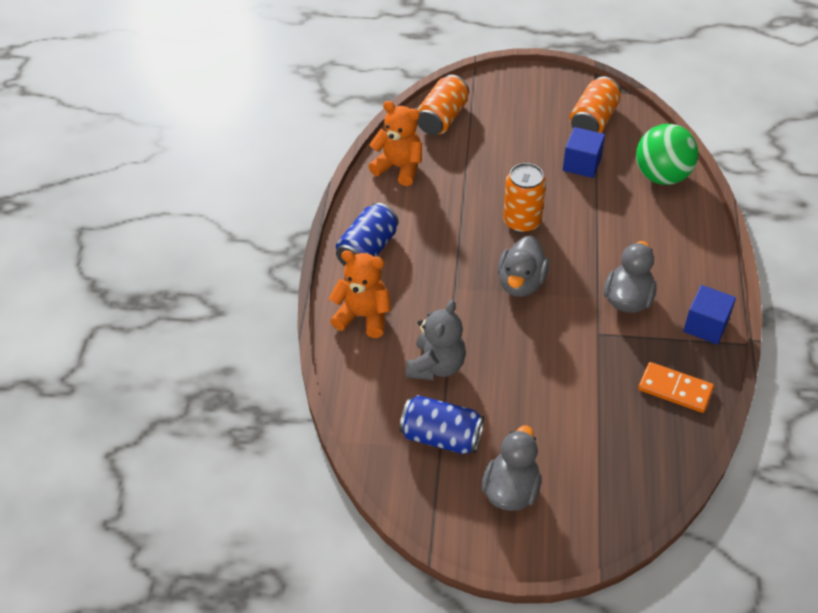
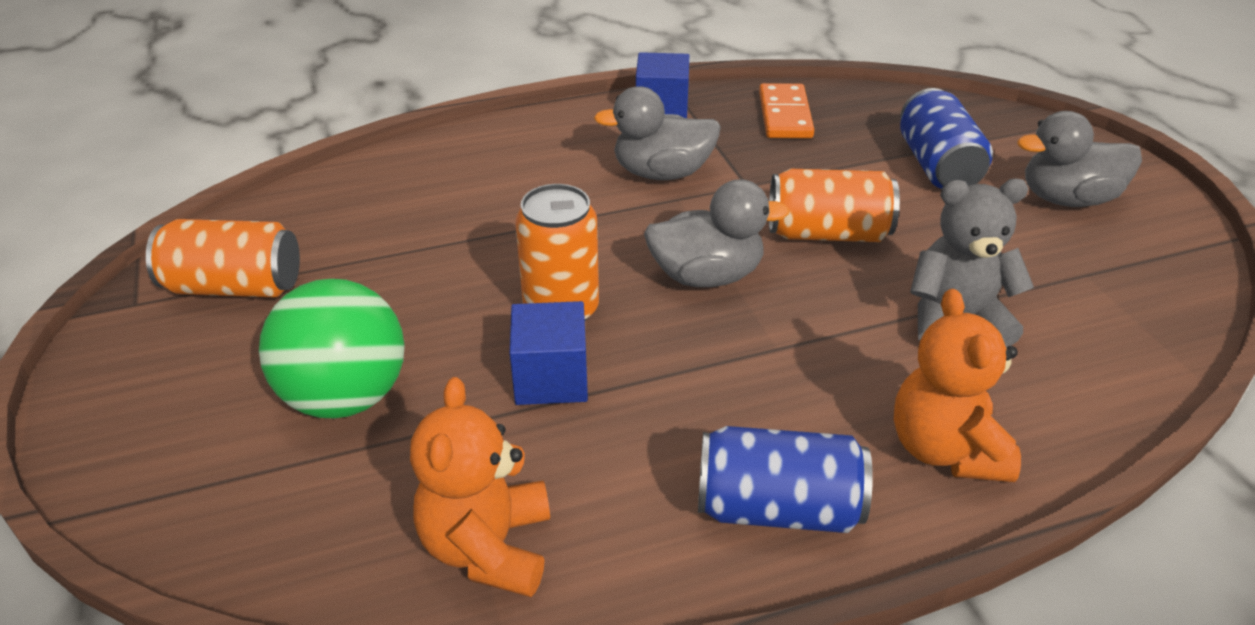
camera: 115 degrees left, 10 degrees down
blue can [400,395,484,454] -> blue can moved to [900,88,993,189]
orange can [417,75,469,135] -> orange can moved to [769,169,900,242]
blue cube [563,127,605,178] -> blue cube moved to [510,301,588,405]
green ball [636,124,698,185] -> green ball moved to [259,279,405,418]

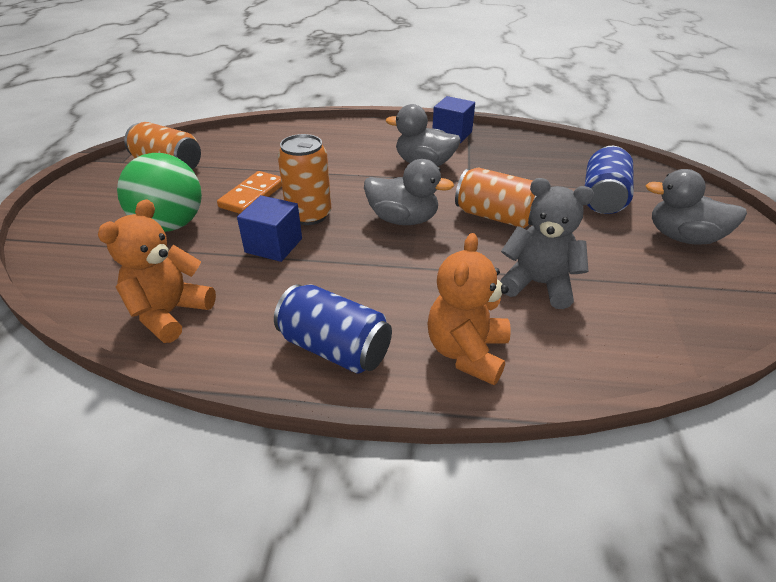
camera: 25 degrees right, 0 degrees up
orange domino [759,83,814,138] -> orange domino moved to [217,171,282,214]

